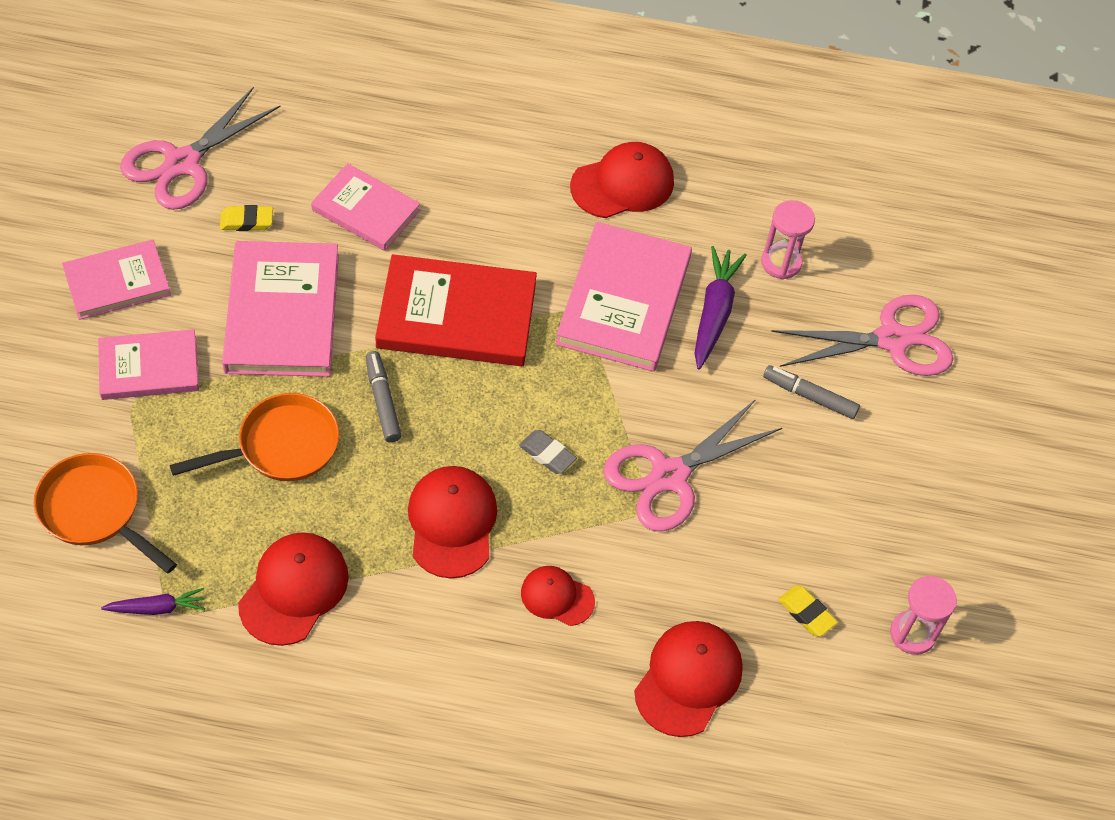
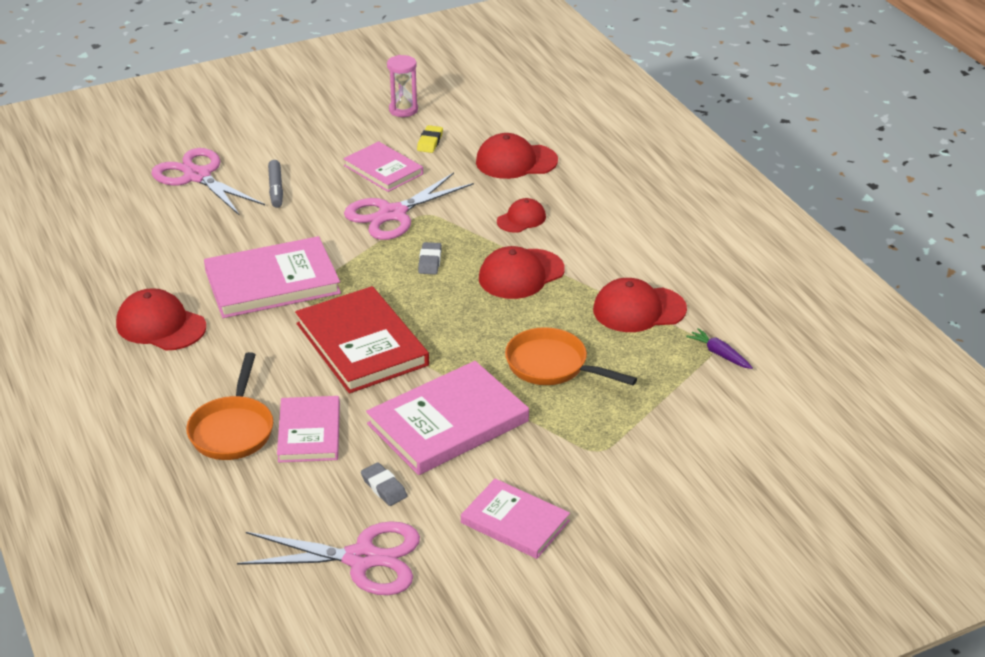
camera: 120 degrees left, 20 degrees down
orange pan [34,453,177,573] -> orange pan moved to [186,352,273,460]
pink book [98,329,199,400] -> pink book moved to [343,141,423,192]
yellow eraser [220,205,273,231] -> grey eraser [361,463,407,506]
grey marker [366,351,402,443] -> none
red cap [521,566,595,626] -> red cap turned 120 degrees counterclockwise [497,198,546,233]
pink scissors [603,399,782,532] -> pink scissors turned 120 degrees clockwise [344,172,474,240]
purple carrot [695,246,747,370] -> none
pink hourglass [761,200,815,280] -> none

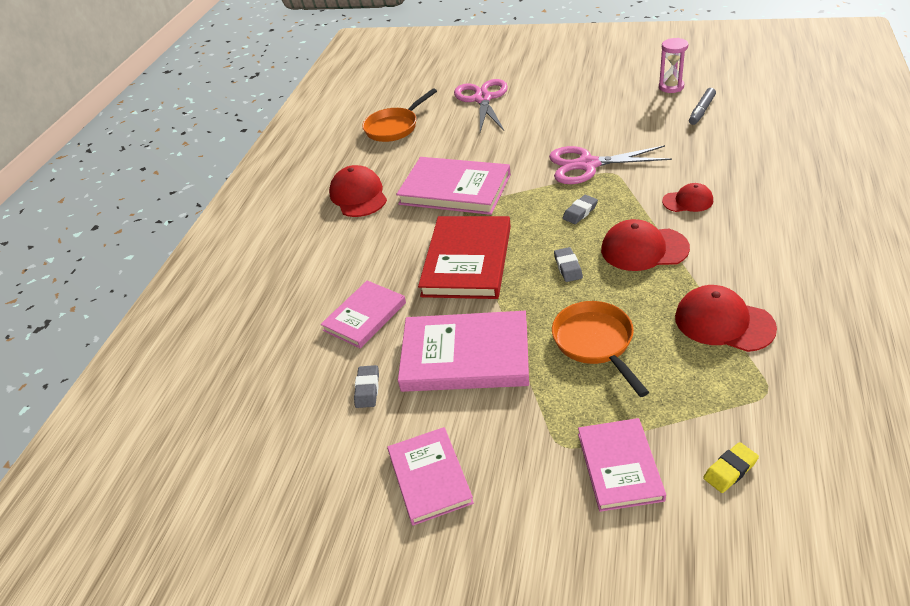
camera: 45 degrees right, 5 degrees up
orange pan [186,352,273,460] -> orange pan moved to [362,88,437,142]
pink scissors [237,521,420,595] -> none
grey marker [268,160,283,208] -> grey marker moved to [689,88,716,125]
pink book [343,141,423,192] -> pink book moved to [578,418,666,512]
yellow eraser [417,125,443,153] -> yellow eraser moved to [703,442,759,493]
red cap [476,133,558,179] -> none
purple carrot [686,328,753,369] -> none
none -> grey eraser [554,247,583,282]

